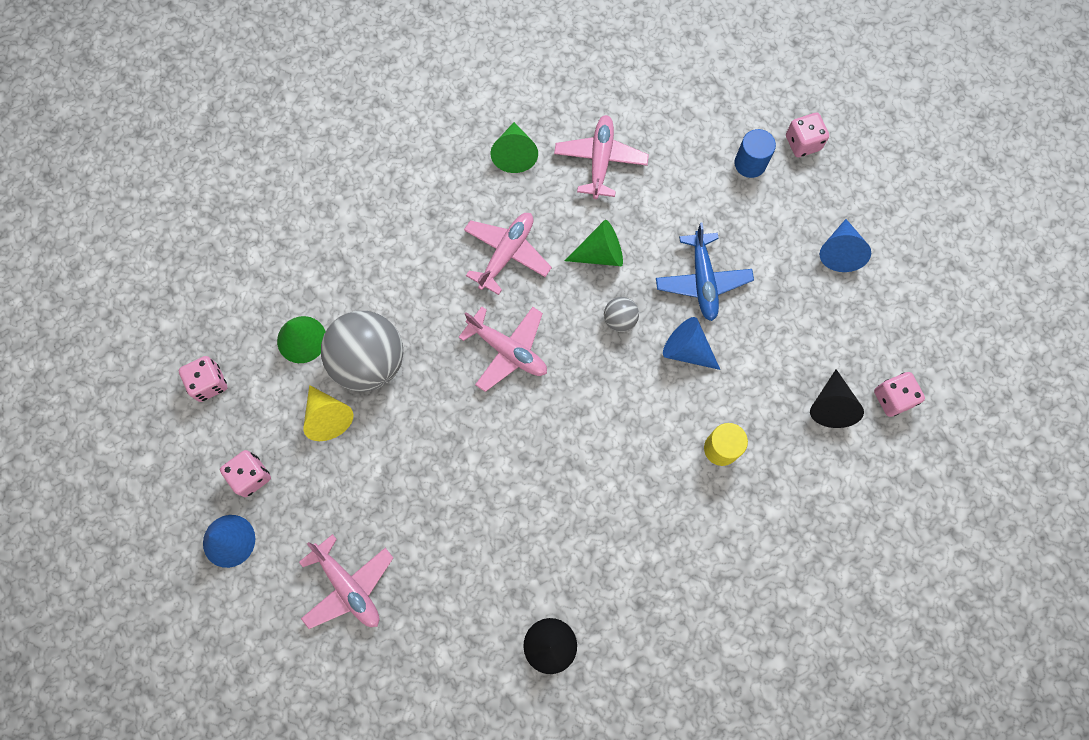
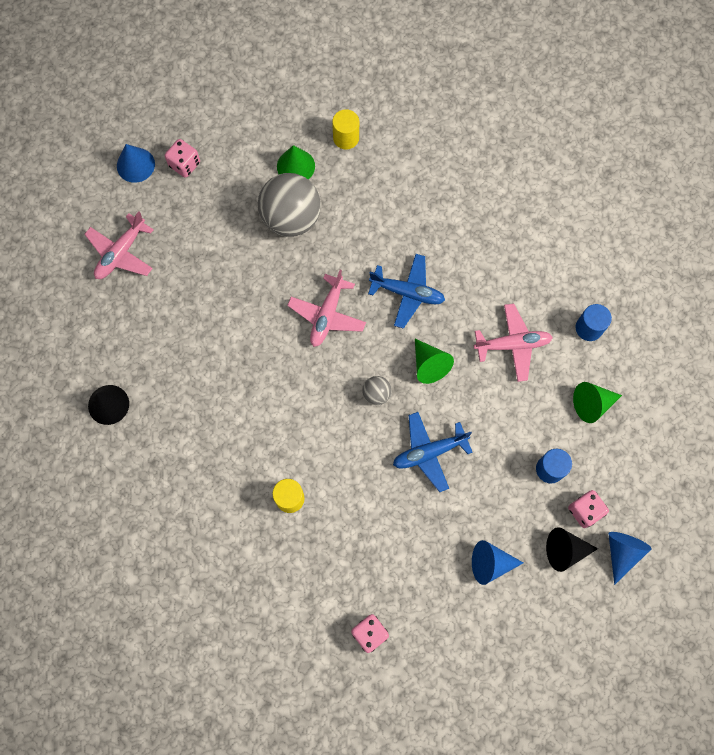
camera: 75 degrees right, 0 degrees up
pink dice [179,356,228,402] -> none
yellow cone [304,385,353,441] -> none
pink plane [464,213,552,295] -> blue plane [368,254,445,329]
green cone [490,122,538,173] -> green cone moved to [573,382,622,423]
blue cone [663,317,720,370] -> blue cone moved to [608,532,652,585]
black cone [810,369,864,428] -> black cone moved to [546,527,598,572]
none -> yellow cylinder [332,109,359,150]
none -> blue cylinder [575,304,612,341]

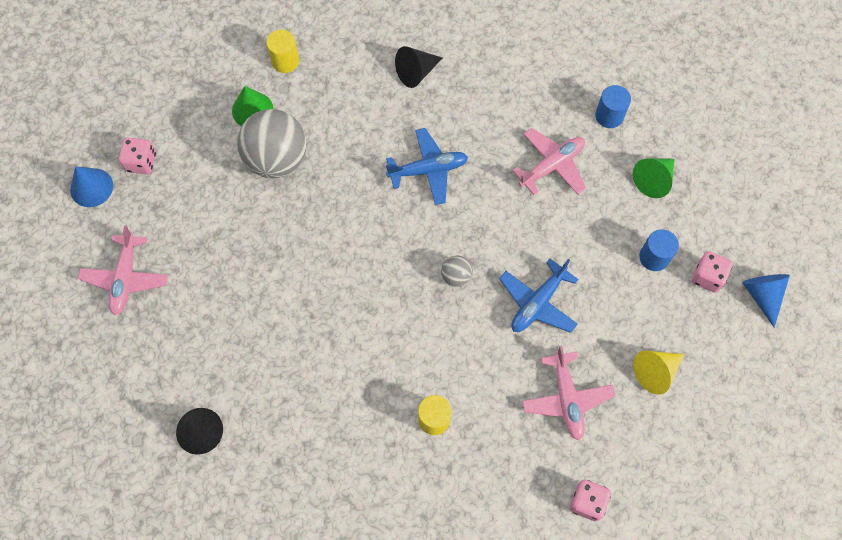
camera: 30 degrees left, 5 degrees down
pink plane [287,270,366,347] -> pink plane moved to [522,346,615,440]
green cone [415,339,454,384] -> none
blue cone [472,540,523,585] -> yellow cone [633,351,684,395]
black cone [546,527,598,572] -> black cone moved to [395,46,442,88]

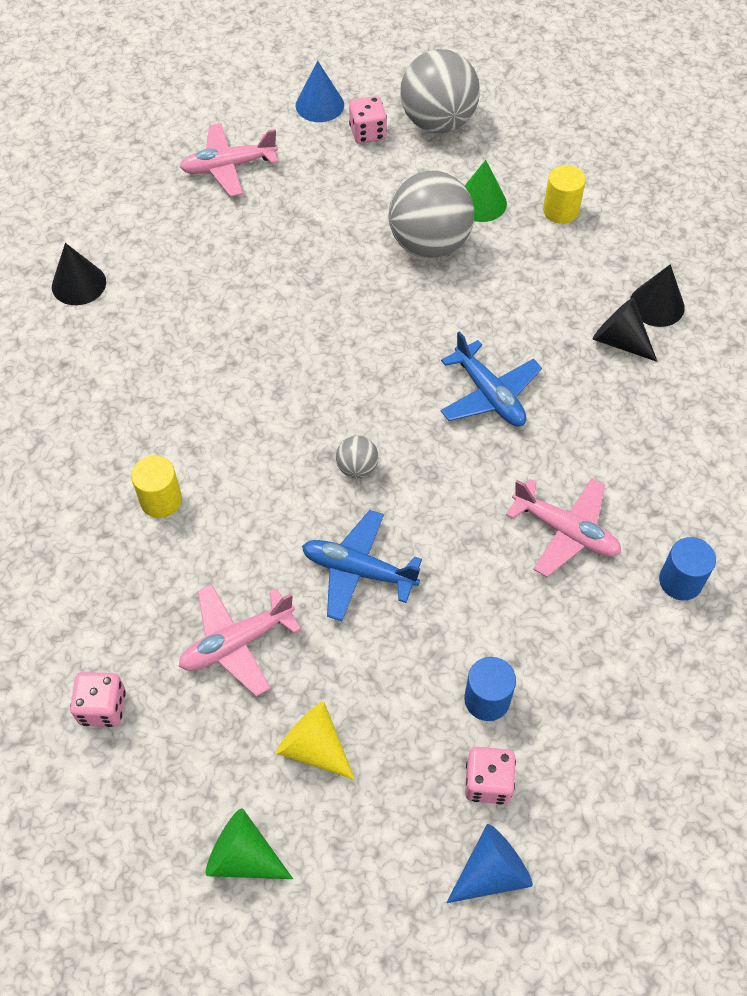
camera: 70 degrees right, 10 degrees down
green cone [633,159,675,198] -> green cone moved to [206,808,293,879]
none -> grey ball [400,49,480,133]
none -> black cone [630,264,685,327]

